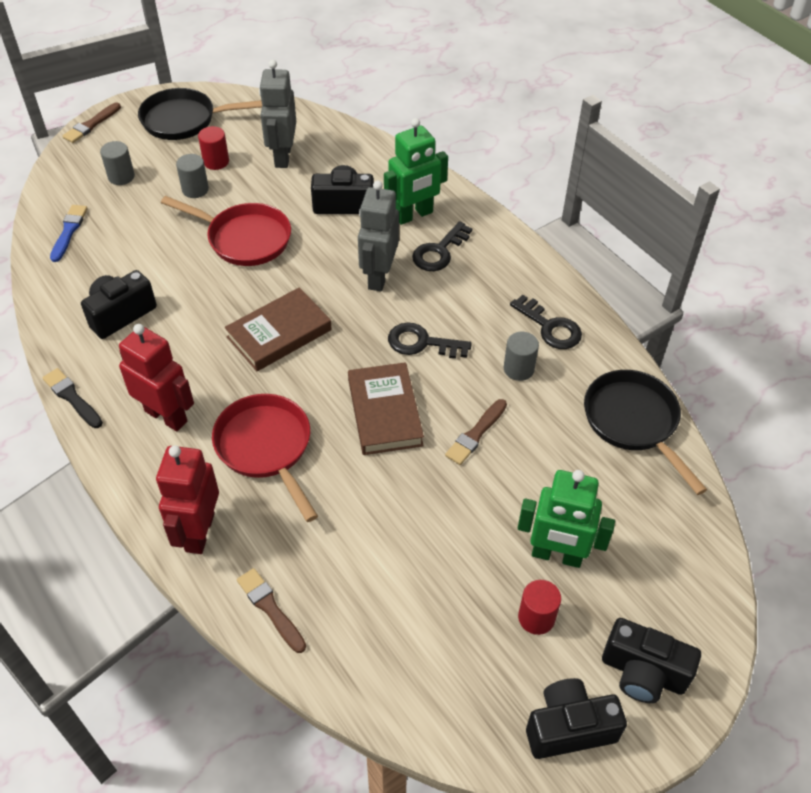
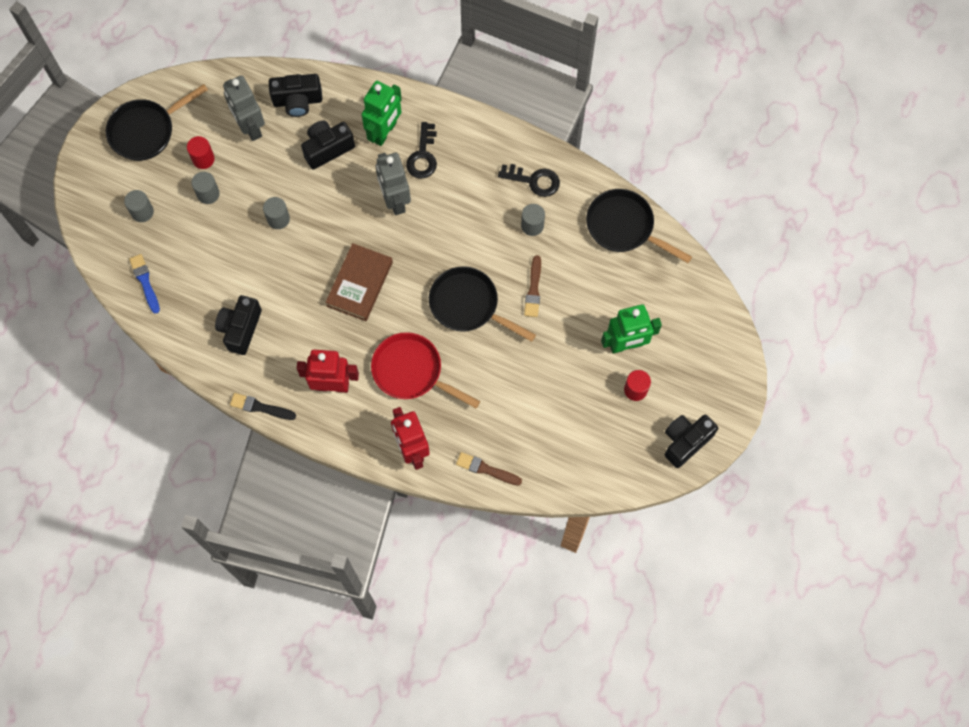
camera: 30 degrees left, 20 degrees up
brown brush [62,102,121,143] -> none
red pan [161,196,291,266] -> grey cylinder [263,197,290,229]
brown book [348,362,424,455] -> black pan [429,266,536,342]
black key [388,323,472,359] -> none
black camera [602,618,701,703] -> black camera moved to [269,74,322,117]

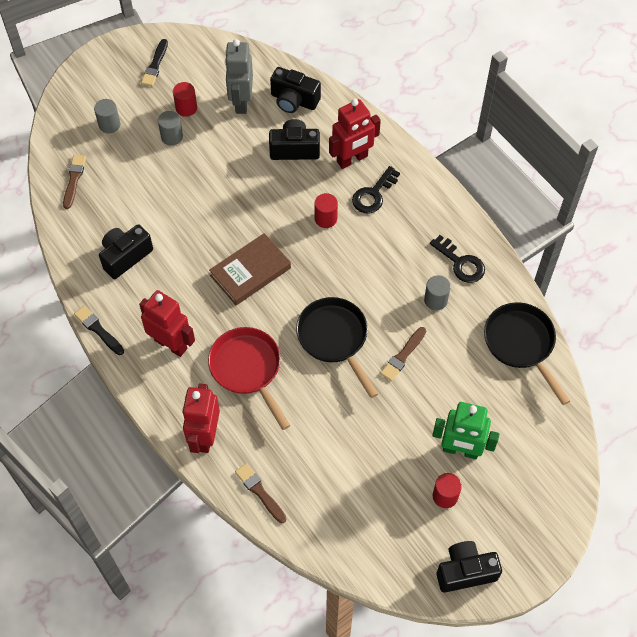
camera: 30 degrees right, 10 degrees down
black pan [106,84,208,161] -> black brush [141,39,168,86]
blue brush [129,254,160,314] -> brown brush [63,155,86,209]
grey cylinder [263,197,290,229] -> none
green robot [362,81,402,146] -> red robot [329,99,381,169]
grey robot [375,153,411,215] -> red cylinder [314,193,338,228]

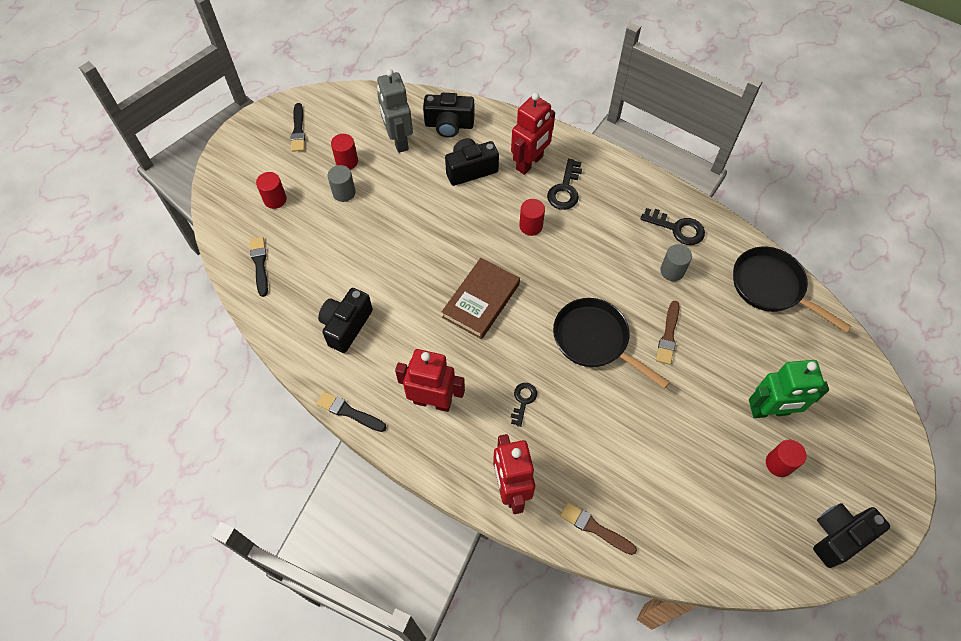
camera: 20 degrees left, 0 degrees up
brown brush [63,155,86,209] -> black brush [250,237,268,297]
grey cylinder [94,99,120,133] -> red cylinder [256,172,287,209]
red pan [208,327,290,430] -> black key [511,383,537,427]

